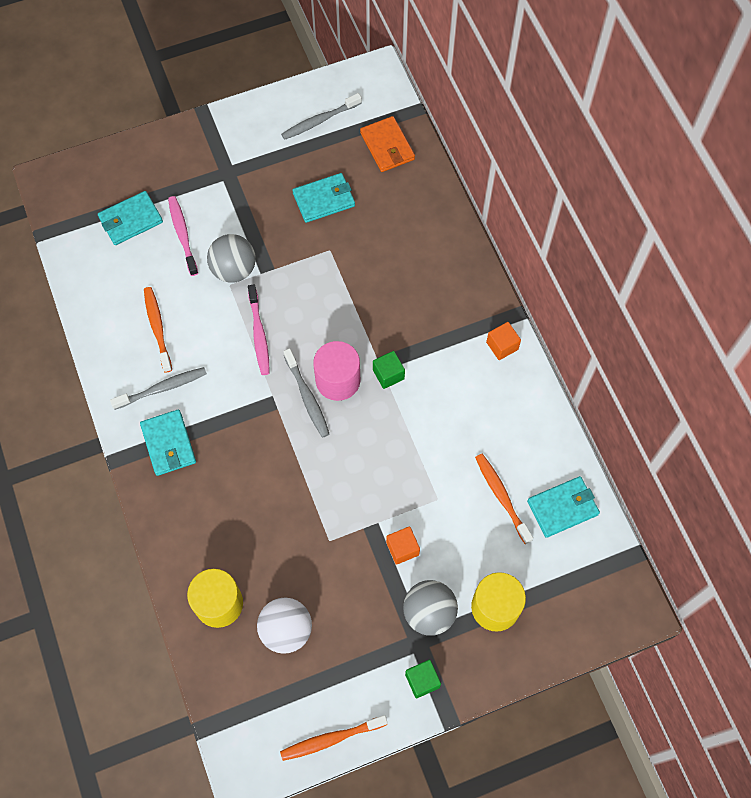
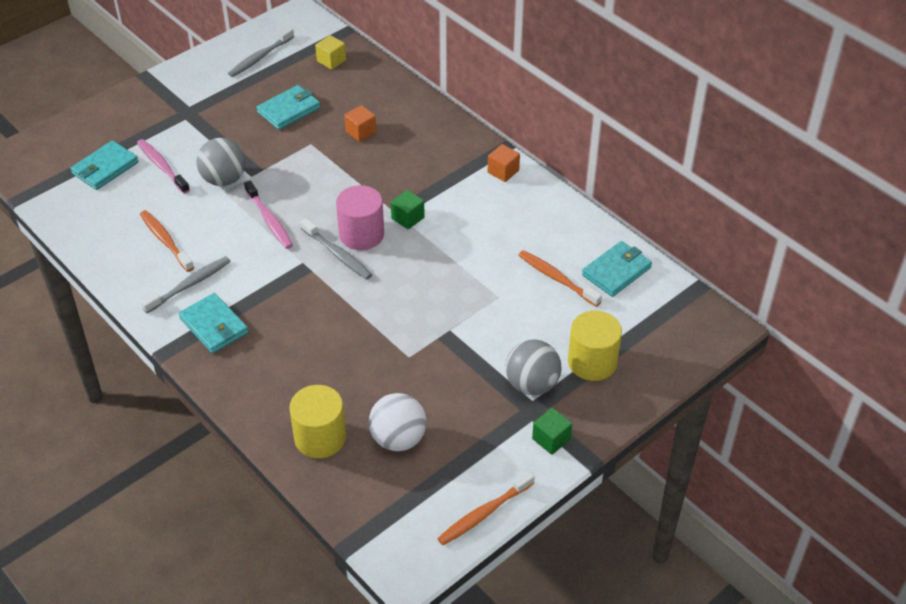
camera: 20 degrees left, 20 degrees down
orange wallet [360,116,415,172] -> yellow cube [315,35,346,70]
orange cube [386,526,420,565] -> orange cube moved to [344,105,376,142]

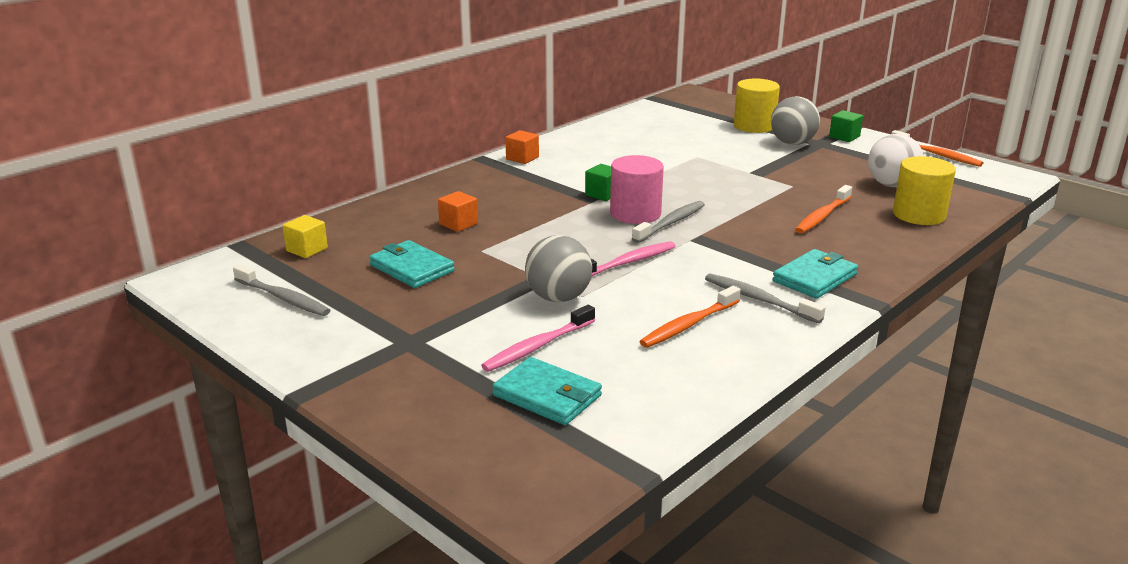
camera: 95 degrees left, 20 degrees down
orange toothbrush [518,250,602,307] -> orange toothbrush moved to [795,185,852,234]
turquoise wallet [582,241,652,297] -> none

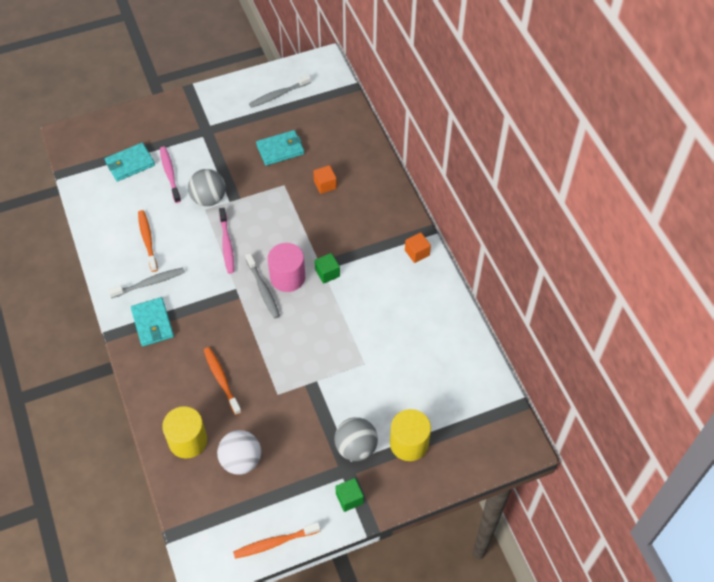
camera: 115 degrees right, 30 degrees up
yellow cube [282,215,328,258] -> none

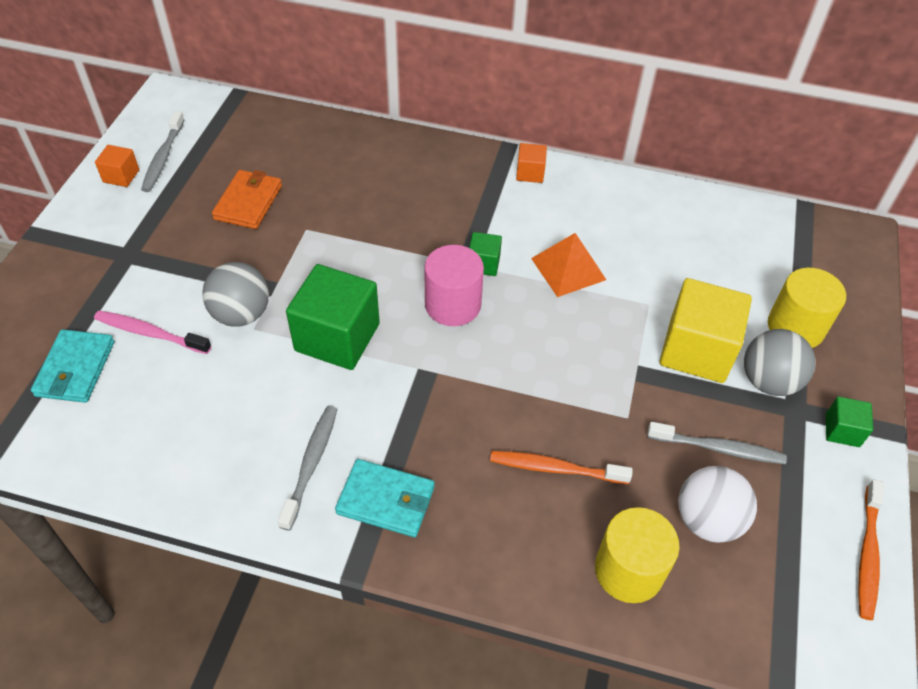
camera: 55 degrees left, 5 degrees down
orange toothbrush [138,210,158,272] -> none
pink toothbrush [219,208,234,274] -> green cube [286,264,380,370]
grey toothbrush [245,253,280,319] -> grey toothbrush moved to [647,422,787,464]
turquoise wallet [256,130,304,166] -> orange wallet [212,170,282,229]
orange cube [313,165,337,194] -> orange cube moved to [95,145,139,187]
none -> orange pyramid [531,233,606,297]
none -> yellow cube [660,278,752,383]

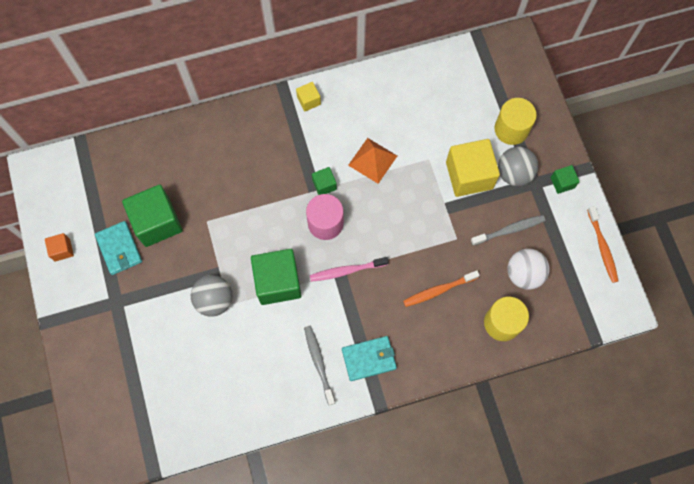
camera: 30 degrees left, 20 degrees up
turquoise wallet [31,329,114,403] -> turquoise wallet moved to [95,221,142,275]
pink toothbrush [94,311,211,354] -> pink toothbrush moved to [310,257,389,282]
grey toothbrush [141,111,184,192] -> none
orange wallet [212,170,282,229] -> green cube [122,185,183,247]
orange cube [516,143,547,183] -> yellow cube [296,82,321,111]

